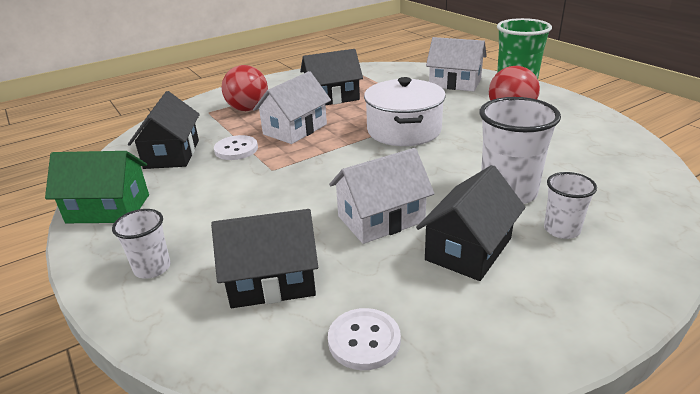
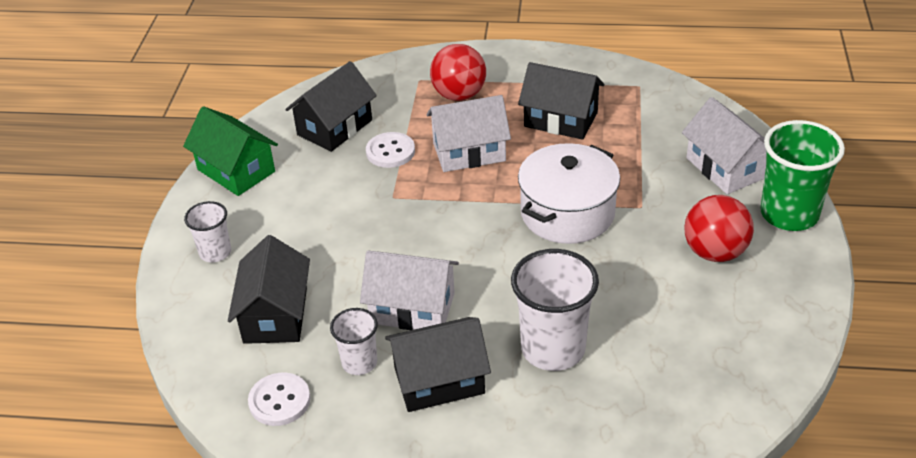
camera: 40 degrees right, 10 degrees up
black house [211,209,318,308] -> black house turned 60 degrees clockwise [228,235,310,344]
white cup [544,172,597,239] -> white cup moved to [330,308,378,375]

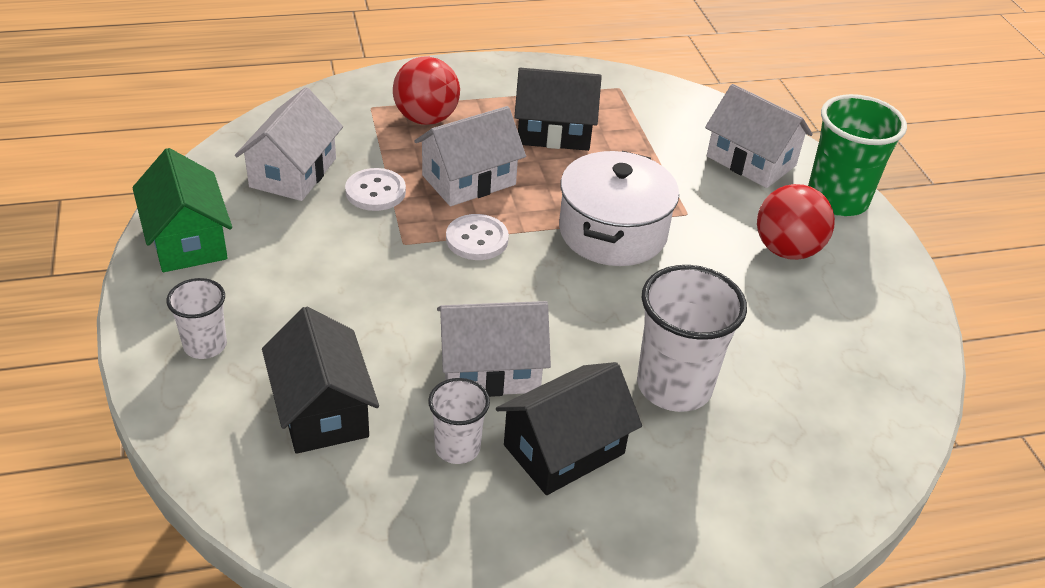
camera: 25 degrees left, 0 degrees up
green house [183,106,278,196] -> green house turned 45 degrees clockwise [132,148,232,272]
white button [248,373,310,426] -> white button moved to [446,214,509,260]
black house [285,61,377,152] -> white house [235,87,343,201]

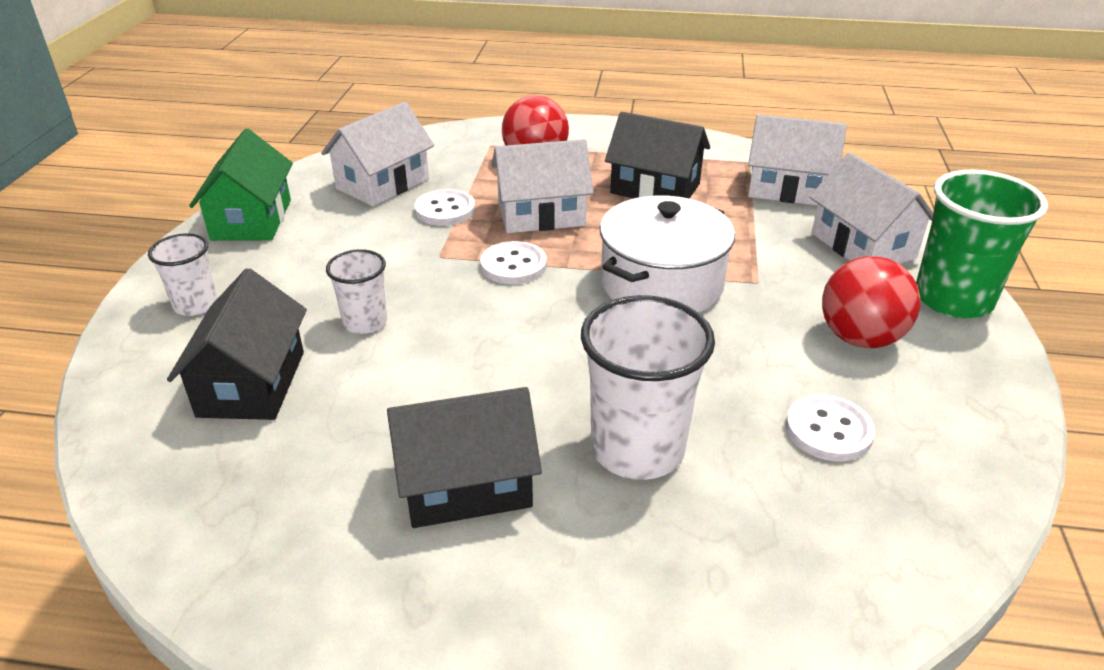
camera: 25 degrees right, 5 degrees down
white cup [428,378,490,464] -> white cup moved to [326,249,387,334]
white house [437,301,551,397] -> white house moved to [748,114,847,205]
none -> white button [786,395,875,462]

